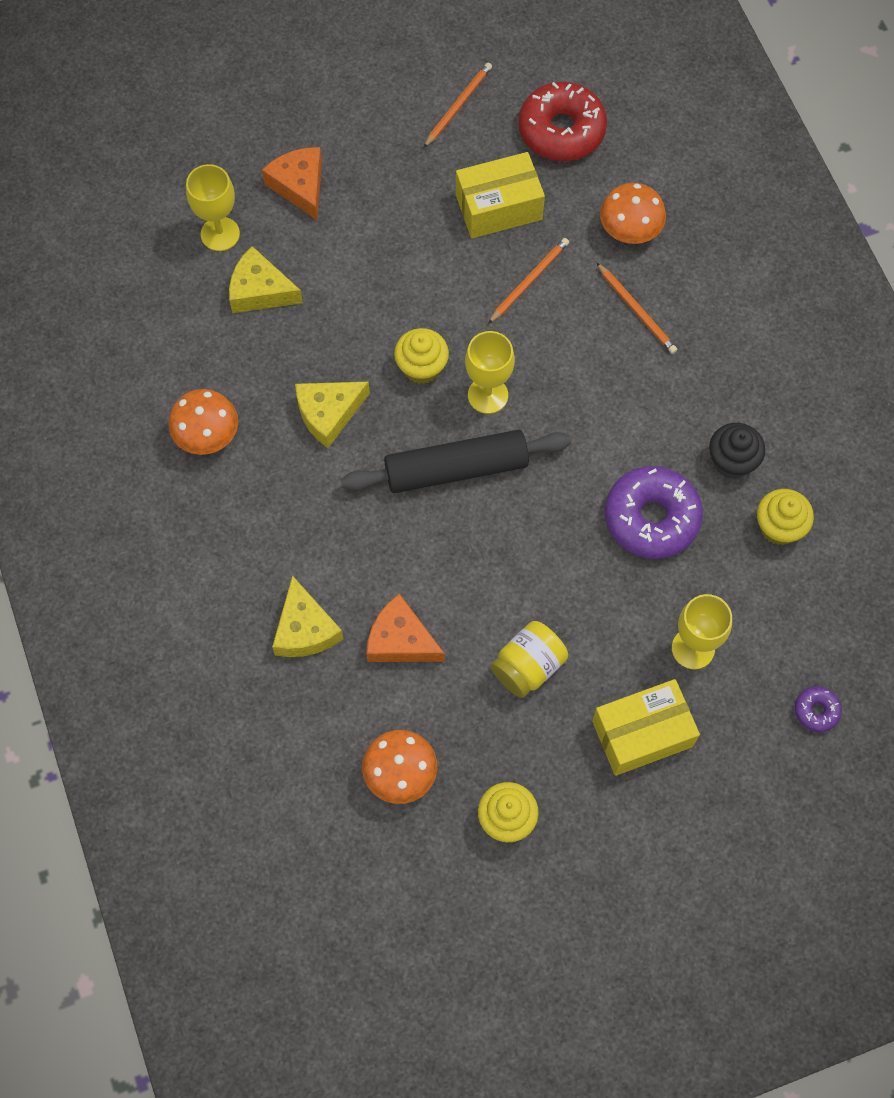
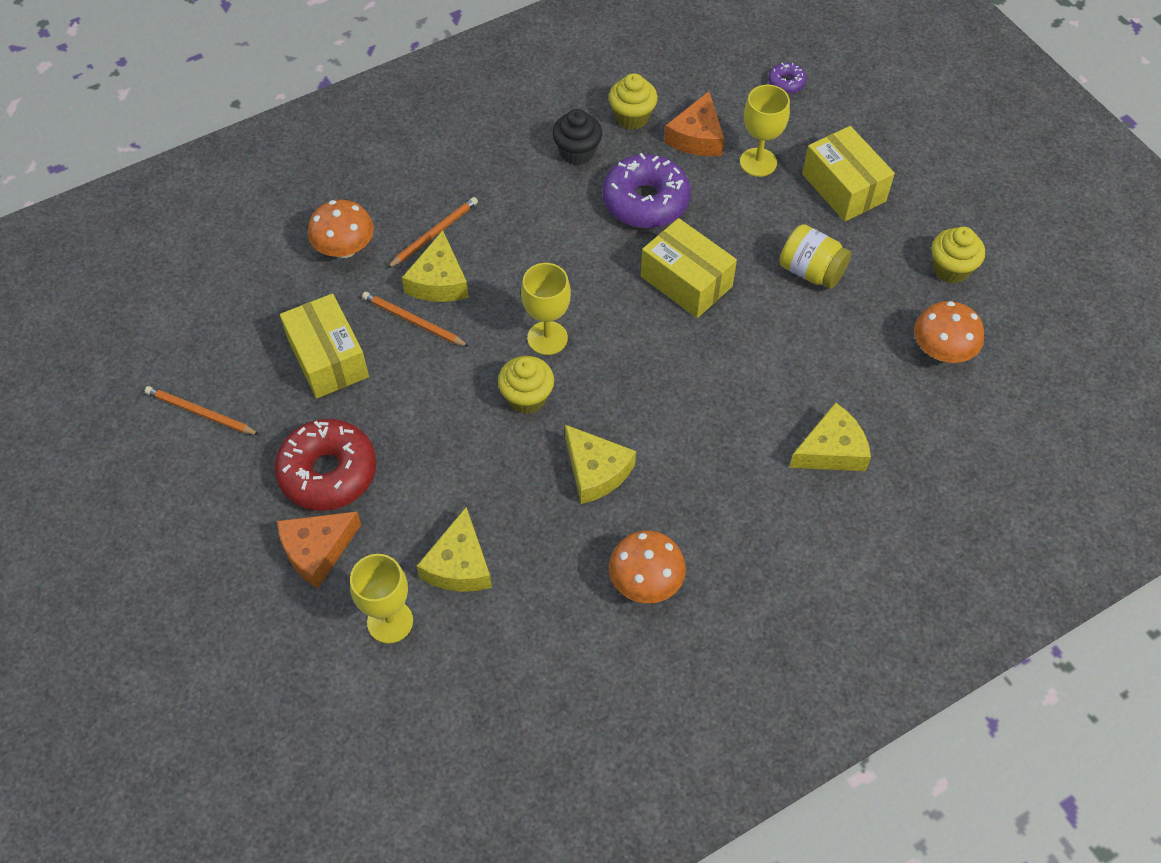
camera: 100 degrees left, 10 degrees down
black rolling pin [341,430,571,493] -> none
orange cheese [366,594,445,662] -> orange cheese moved to [664,91,724,156]
red donut [519,82,607,161] -> red donut moved to [274,419,376,511]
none -> yellow cheese [402,230,469,302]
none -> yellow box [641,218,737,318]

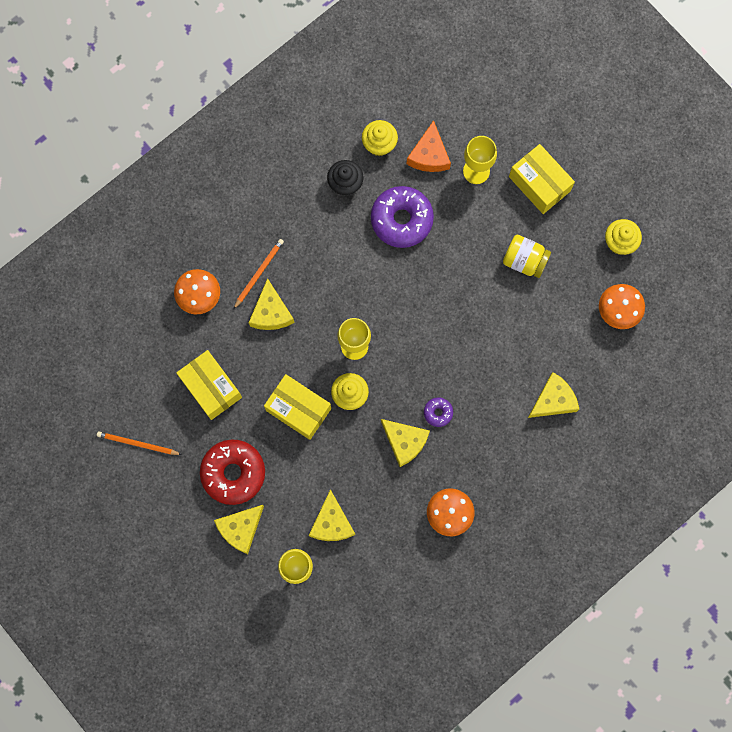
camera: 10 degrees left, 20 degrees up
orange cheese [277,511,361,588] -> yellow cheese [214,505,264,554]
orange pencil [362,292,469,347] -> none
yellow box [641,218,737,318] -> yellow box moved to [264,374,331,440]
purple donut [768,63,806,94] -> purple donut moved to [424,398,453,427]

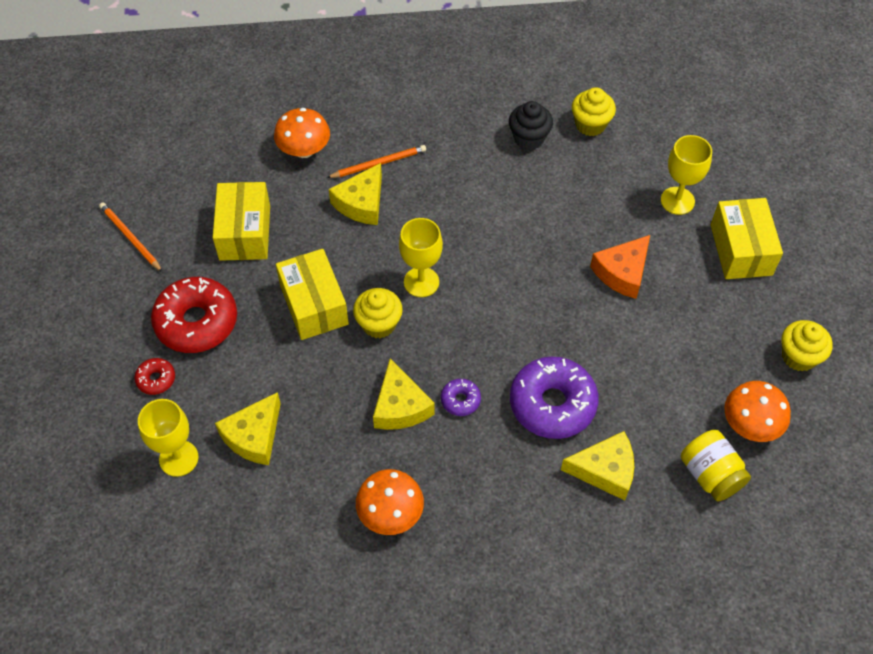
camera: 35 degrees right, 20 degrees down
yellow cheese [214,505,264,554] -> red donut [134,358,175,395]
purple donut [371,186,434,248] -> purple donut moved to [510,357,598,439]
orange cheese [406,120,451,172] -> orange cheese moved to [590,235,650,299]
yellow jar [503,235,551,278] -> yellow jar moved to [681,430,751,502]

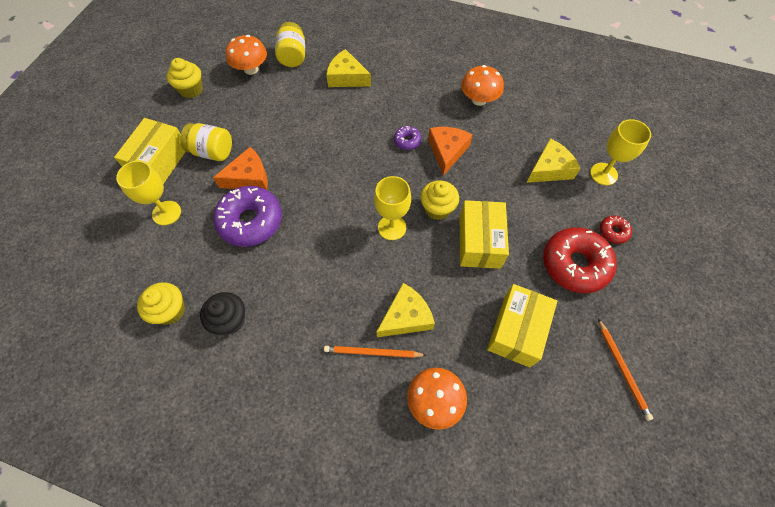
camera: 155 degrees left, 5 degrees up
yellow cheese [373,358,435,430] -> orange cheese [428,127,473,176]
purple donut [510,357,598,439] -> purple donut moved to [213,186,282,247]
none -> yellow jar [180,123,232,161]

